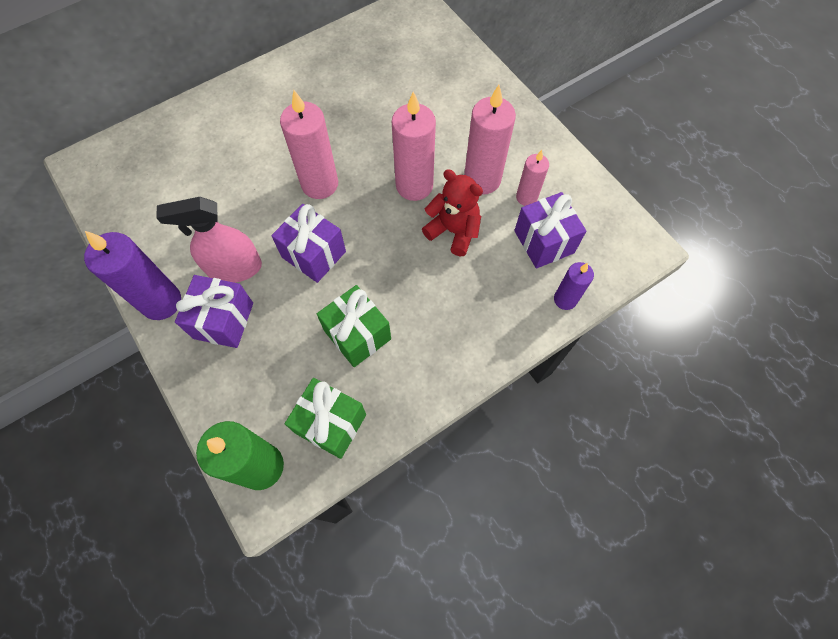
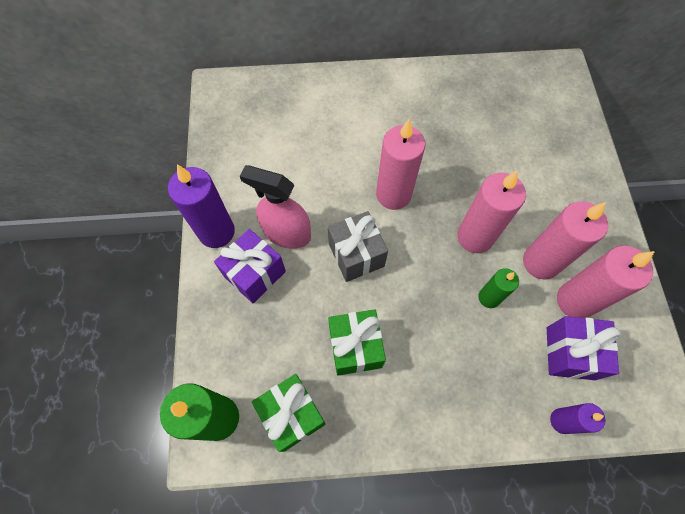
camera: 30 degrees right, 0 degrees up
purple gift [271,204,346,283] -> grey gift [328,211,388,282]
red teddy bear [422,169,483,256] -> green candle [478,268,519,308]
pink candle [516,150,549,206] -> pink candle [557,246,655,318], size x1.74

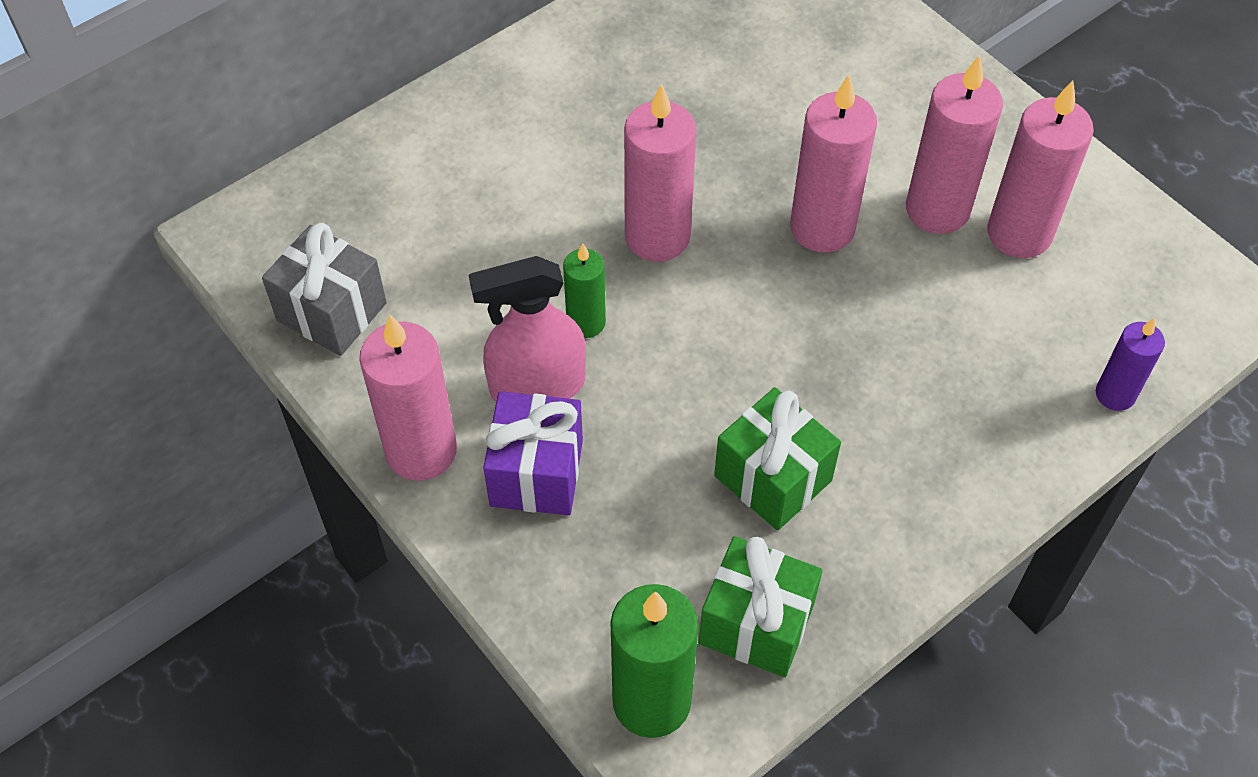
camera: 35 degrees left, 10 degrees down
purple candle [168,164,235,248] -> pink candle [359,315,457,481]
grey gift [328,211,388,282] -> grey gift moved to [262,223,387,356]
green candle [478,268,519,308] -> green candle moved to [563,243,606,338]
purple gift [547,316,621,380] -> none

